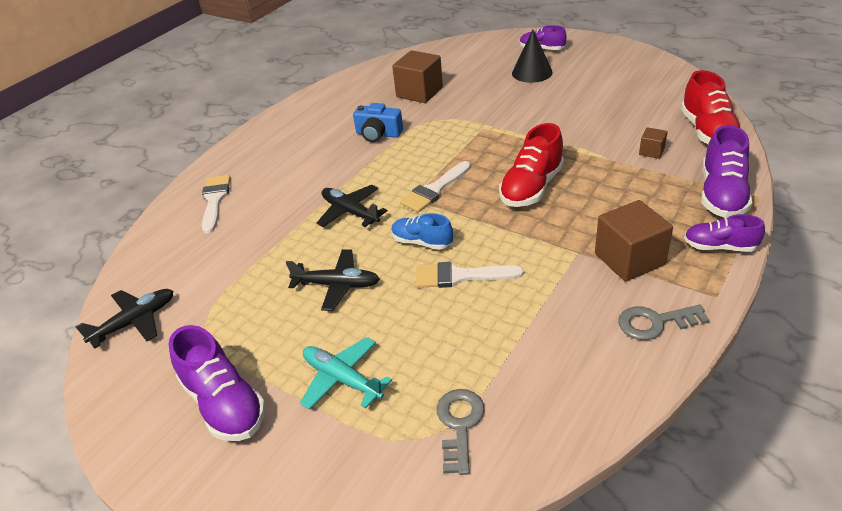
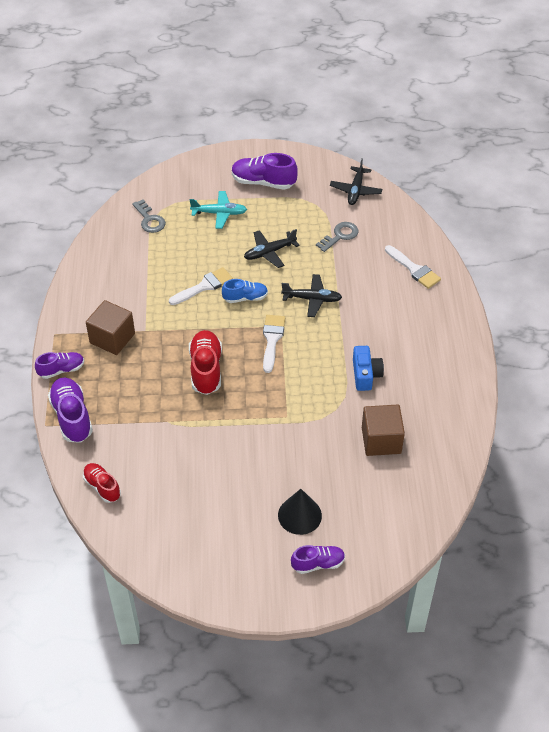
camera: 140 degrees right, 10 degrees up
blue camera [353,103,403,142] -> blue camera turned 105 degrees clockwise [353,346,384,391]
grey key [618,305,710,340] -> grey key moved to [316,222,359,252]
brown cube [639,127,668,159] -> none
red shoe [681,70,740,144] -> red shoe [83,463,121,503], size x0.63

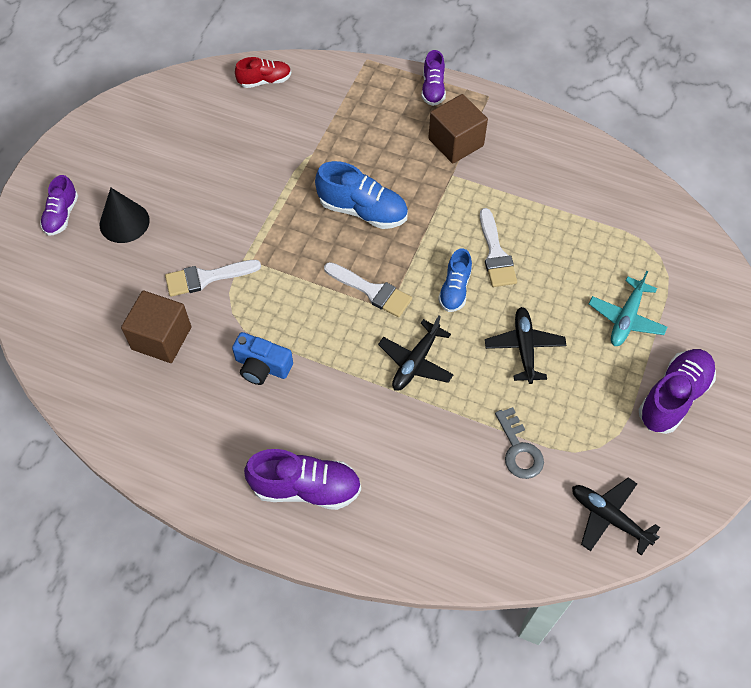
camera: 115 degrees right, 10 degrees up
purple shoe [48,377,93,443] -> purple shoe moved to [244,449,361,510]
grey key [132,200,166,233] -> none
red shoe [189,330,222,395] -> blue shoe [315,161,408,229]
white brush [385,245,441,289] -> white brush moved to [165,260,261,297]

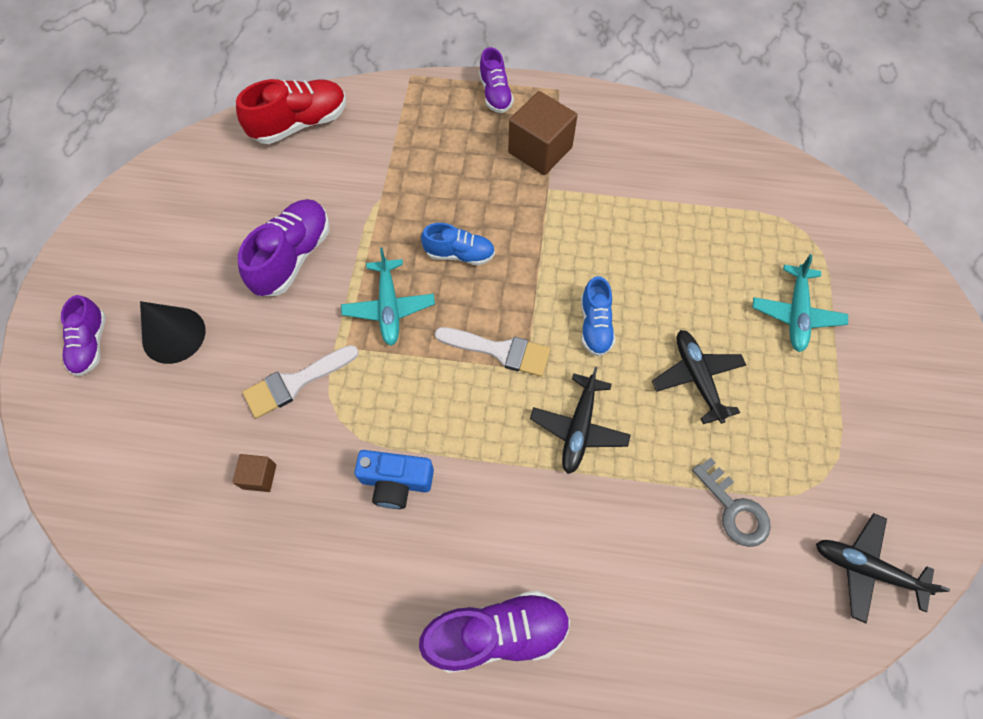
camera: 15 degrees left, 5 degrees up
brown cube [121,291,191,363] -> brown cube [232,454,276,492], size x0.49
red shoe [235,57,291,88] -> red shoe [236,79,346,144], size x1.60
blue shoe [315,161,408,229] -> blue shoe [421,223,495,265], size x0.63
white brush [480,208,517,287] -> none
purple shoe [639,349,716,434] -> purple shoe moved to [238,199,330,296]
none -> turquoise plane [341,248,435,346]

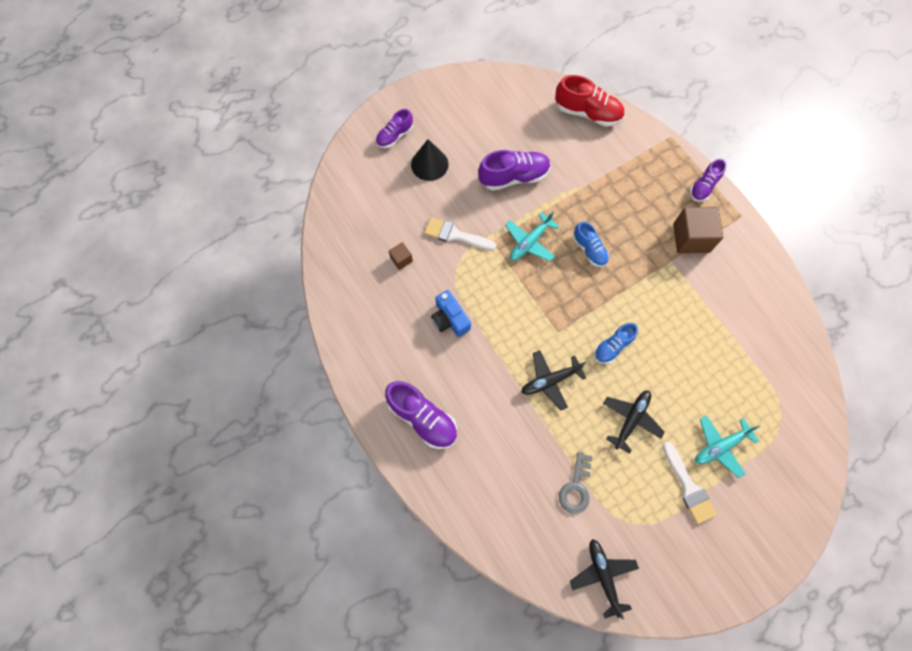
camera: 50 degrees right, 5 degrees up
white brush [435,327,551,377] -> white brush moved to [662,442,717,524]

